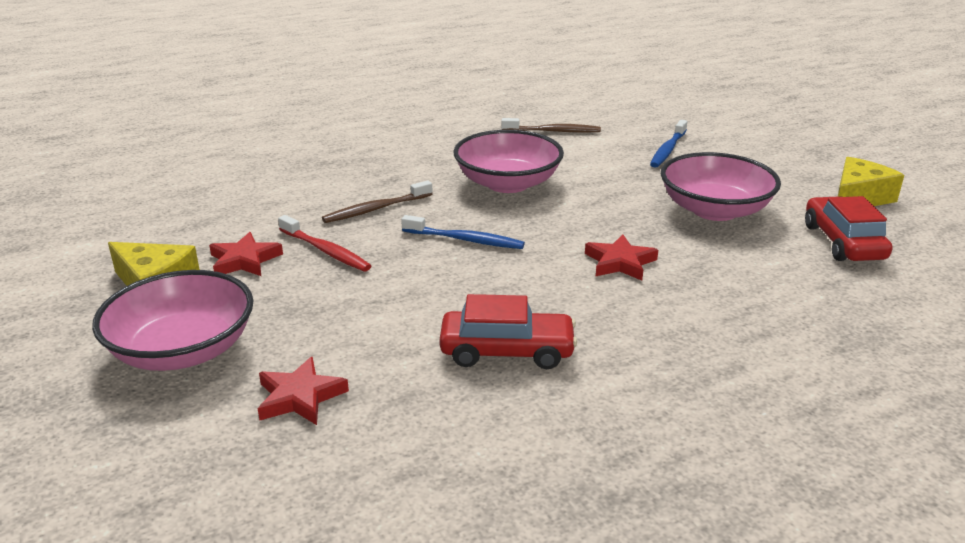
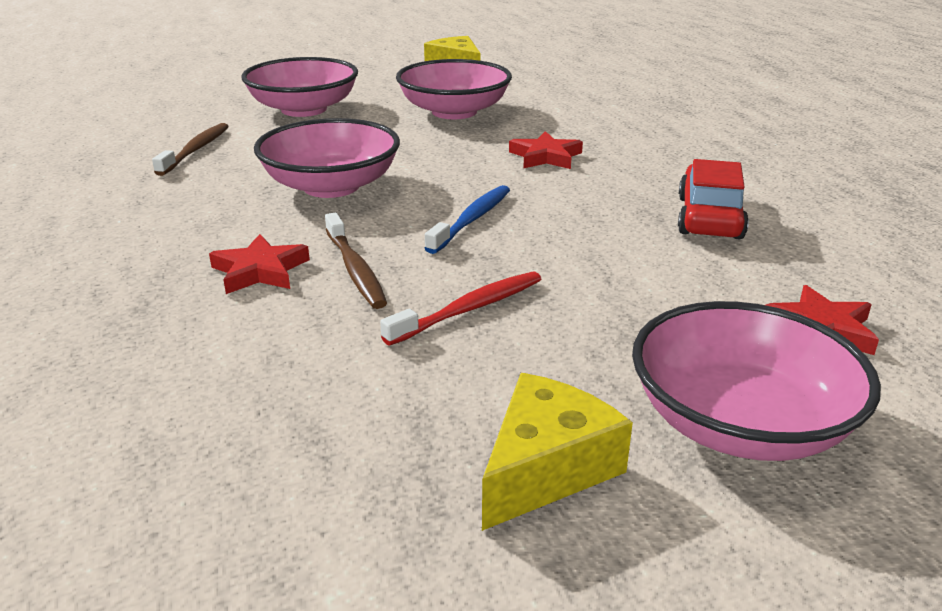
camera: 80 degrees left, 0 degrees up
red star [209,232,283,276] -> red star moved to [209,234,310,294]
blue toothbrush [650,120,687,168] -> pink bowl [241,57,358,117]
red car [805,196,892,261] -> none

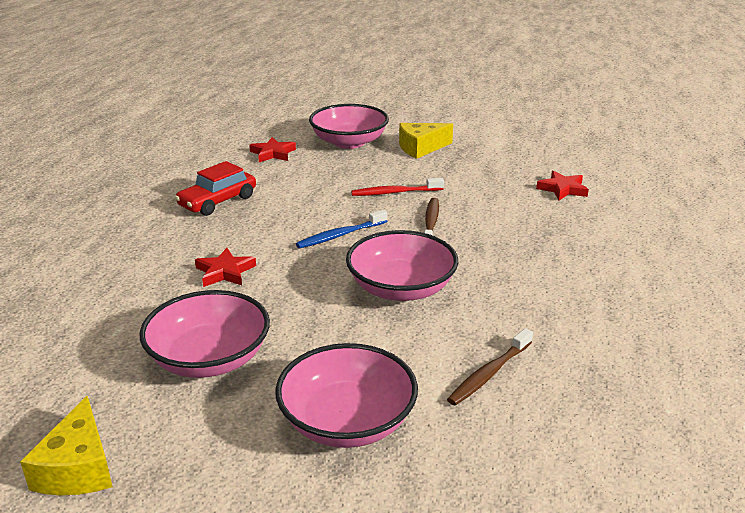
camera: 150 degrees left, 0 degrees up
red star [209,234,310,294] -> red star moved to [536,171,589,200]

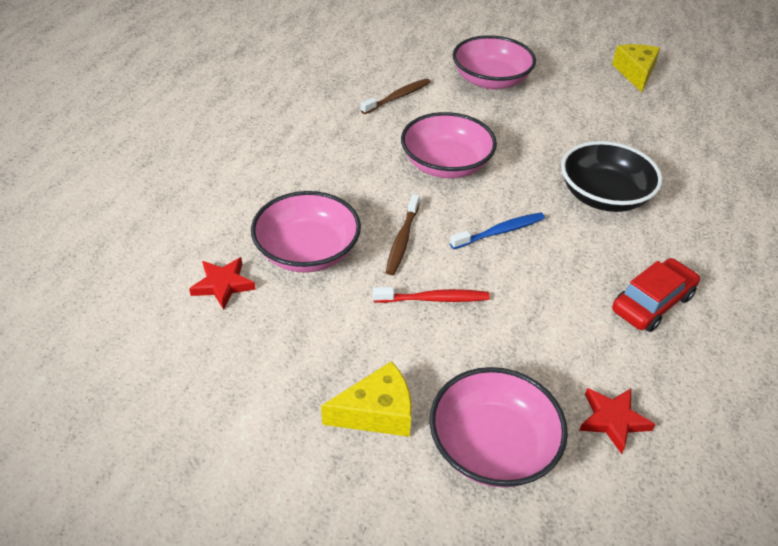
camera: 175 degrees left, 15 degrees up
pink bowl [140,290,270,378] -> pink bowl moved to [251,191,361,273]
red star [195,248,256,287] -> black bowl [561,141,662,212]

